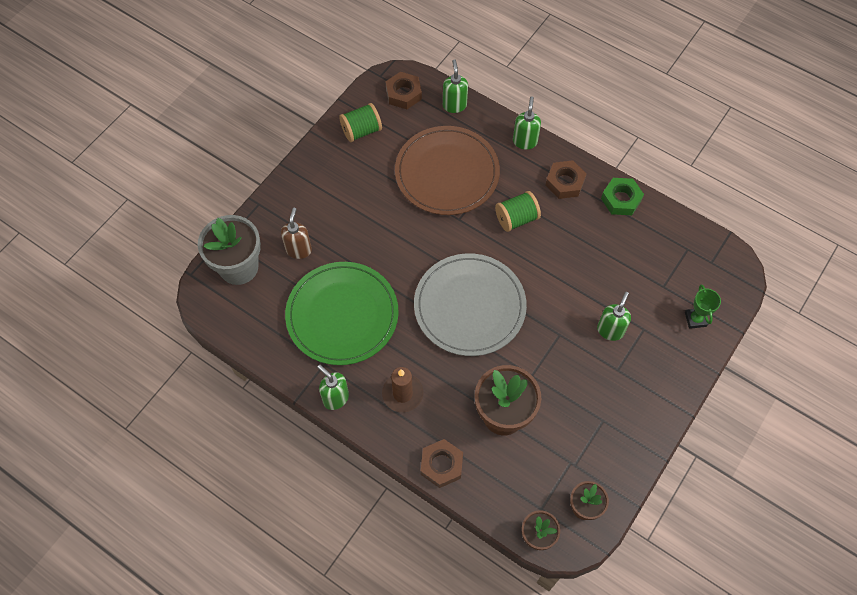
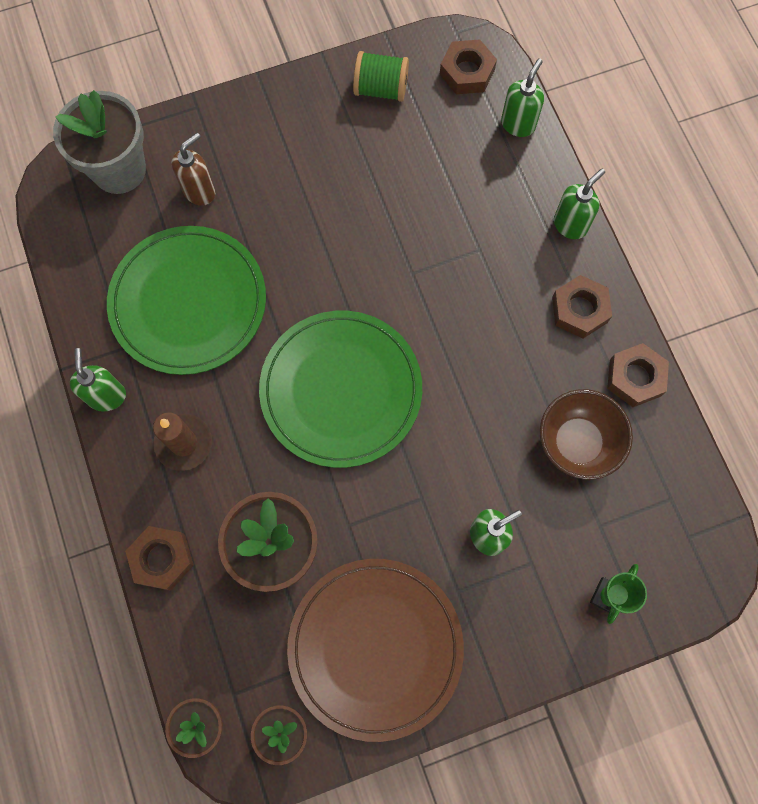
camera: 35 degrees right, 10 degrees up
brown plate [395,126,500,215] -> brown plate moved to [287,559,464,742]
grey plate [414,253,527,356] -> green plate [259,311,422,468]
green spool [495,191,541,232] -> none
green nut [601,178,644,215] -> brown nut [607,343,669,407]
none -> brown bowl [540,389,633,480]

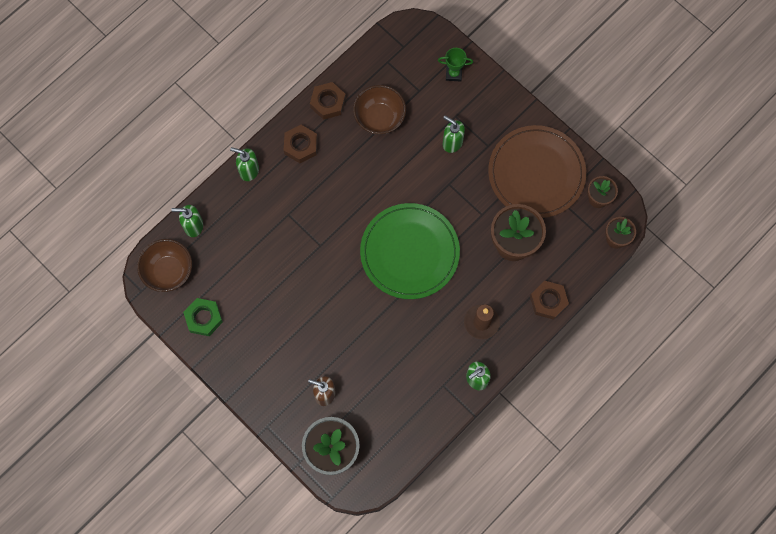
camera: 115 degrees left, 0 degrees up
green plate [107,226,266,375] -> none
green spool [353,51,409,102] -> green nut [183,298,223,336]
brown nut [440,39,497,94] -> brown bowl [137,239,192,292]

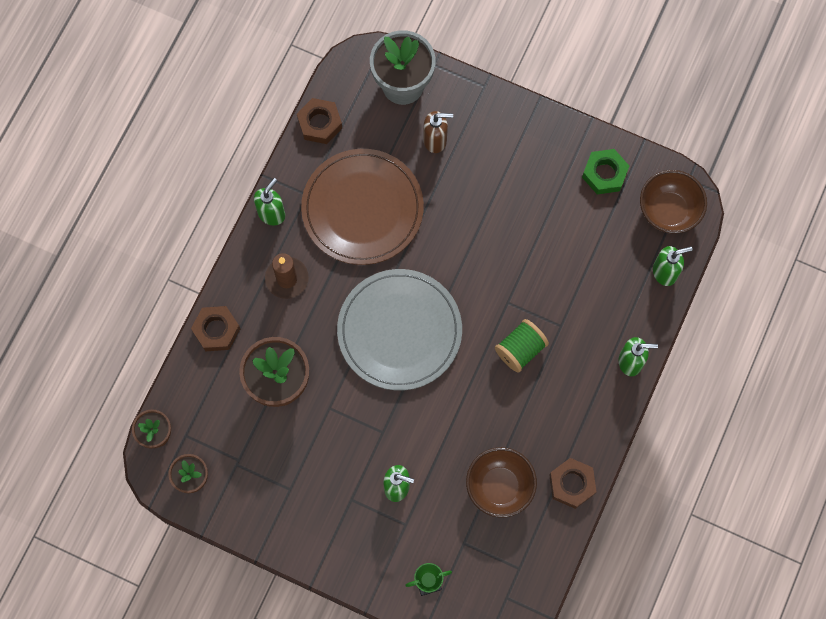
camera: 160 degrees right, 0 degrees up
brown nut [284,125,318,163] -> brown nut moved to [297,98,342,144]
green plate [360,203,460,299] -> grey plate [337,269,462,390]
brown plate [488,125,586,218] -> brown plate moved to [301,149,424,265]
none -> green spool [495,319,549,373]

